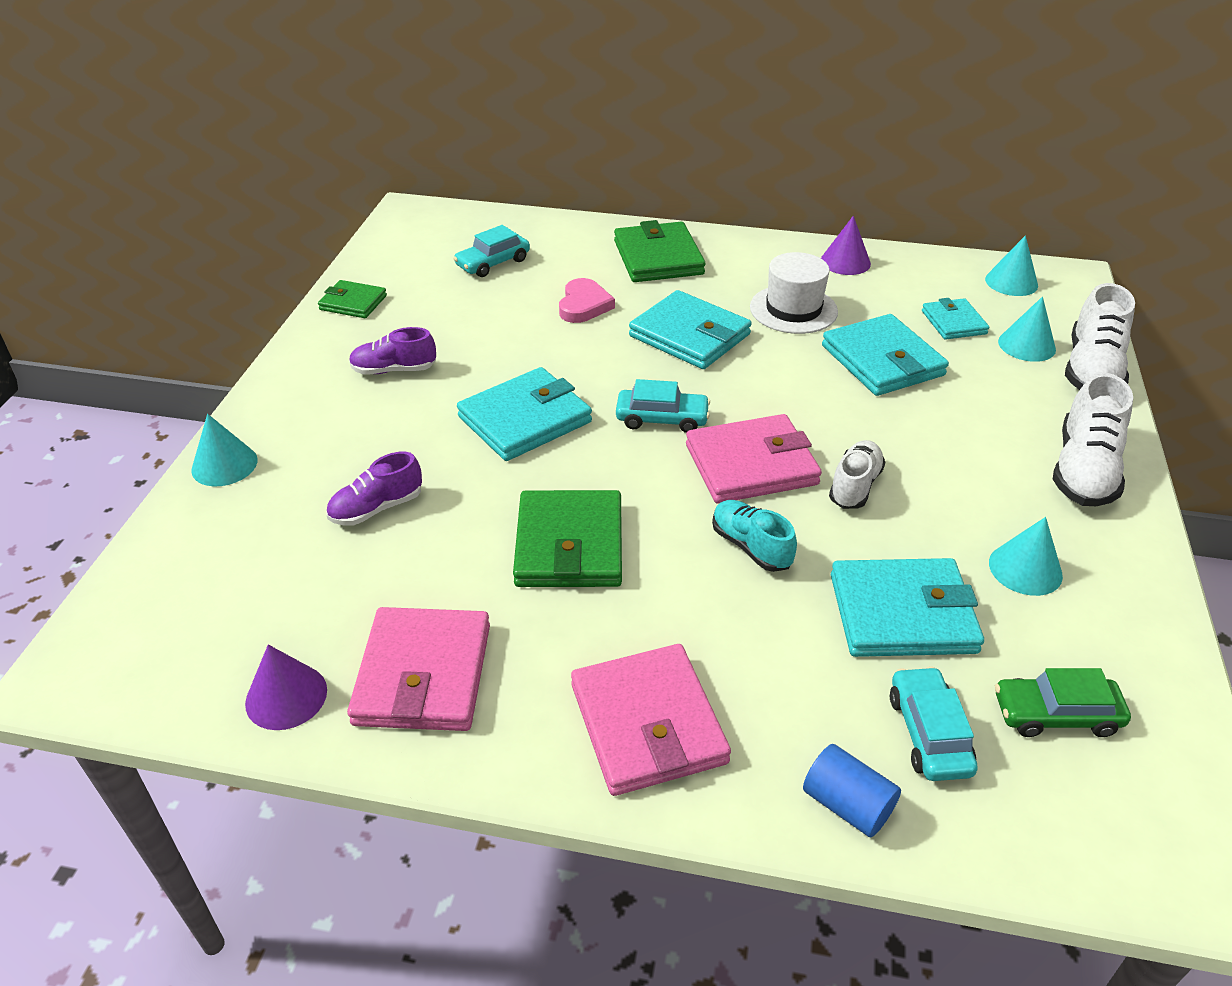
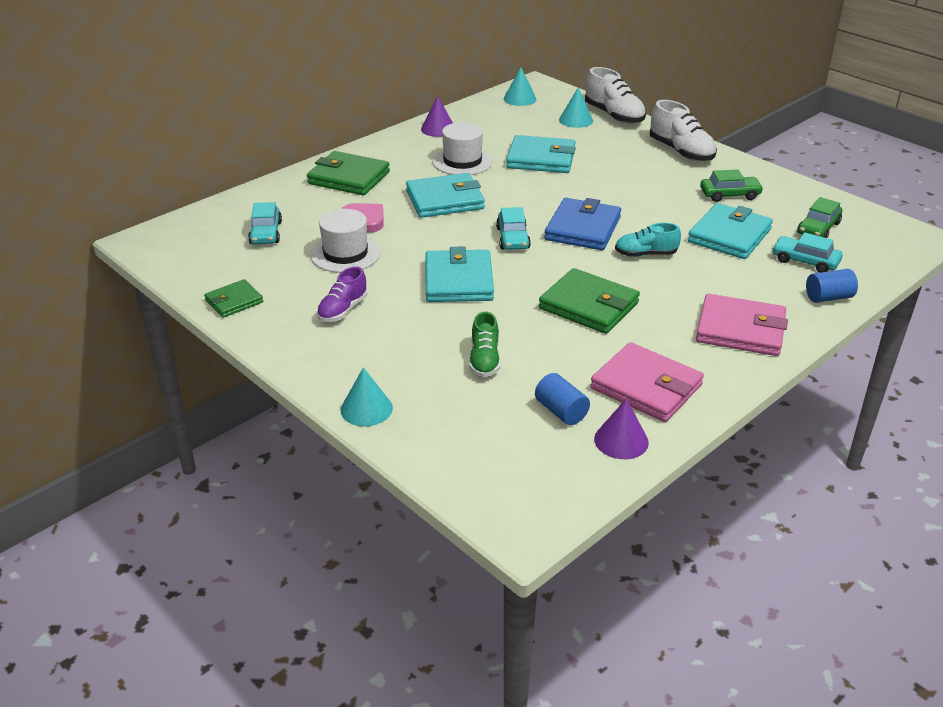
camera: 55 degrees left, 5 degrees down
purple shoe [326,452,422,525] -> green shoe [469,312,501,377]
turquoise car [616,379,710,433] -> turquoise car turned 135 degrees clockwise [496,207,531,250]
pink wallet [686,414,822,503] -> blue wallet [544,198,621,250]
white shoe [829,440,885,509] -> none
turquoise wallet [922,298,989,340] -> none
turquoise cone [989,517,1063,596] -> green car [700,169,763,202]
none -> white hat [310,209,381,273]
none -> blue cylinder [535,373,590,425]

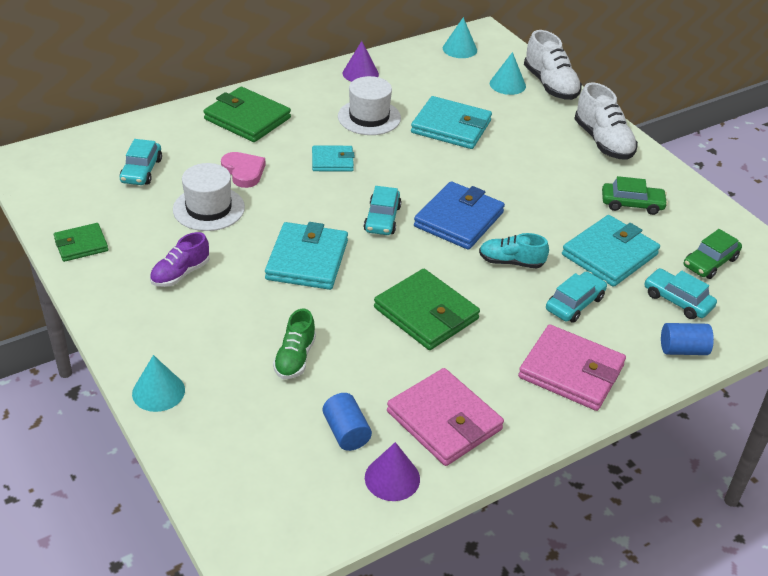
camera: 10 degrees right, 5 degrees up
turquoise wallet [406,173,485,218] -> turquoise wallet [312,146,354,171], size x0.58
none -> turquoise car [546,271,607,323]

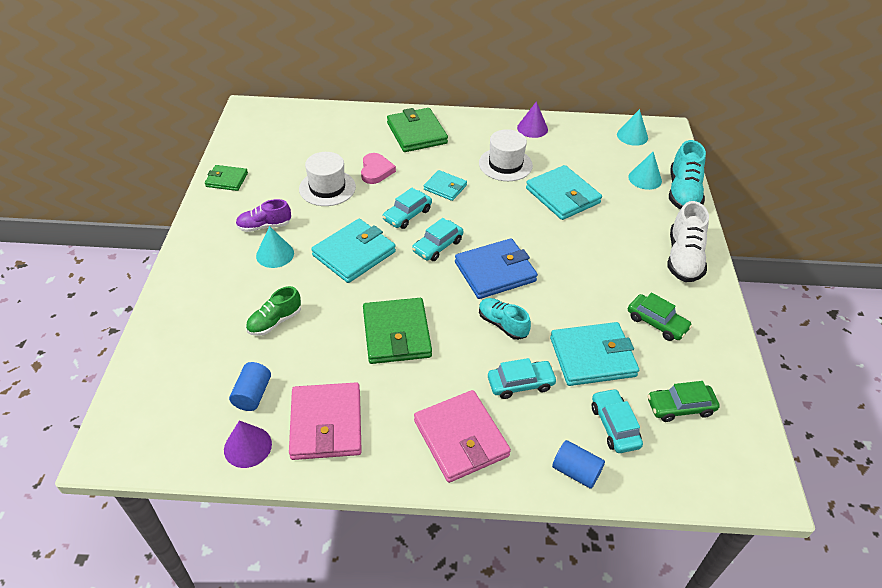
camera: 35 degrees right, 5 degrees up
turquoise car [120,139,162,185] -> turquoise car moved to [382,188,432,229]
turquoise cone [132,355,185,412] -> turquoise cone moved to [256,226,294,268]
white shoe [524,30,582,100] -> turquoise shoe [669,140,706,209]

